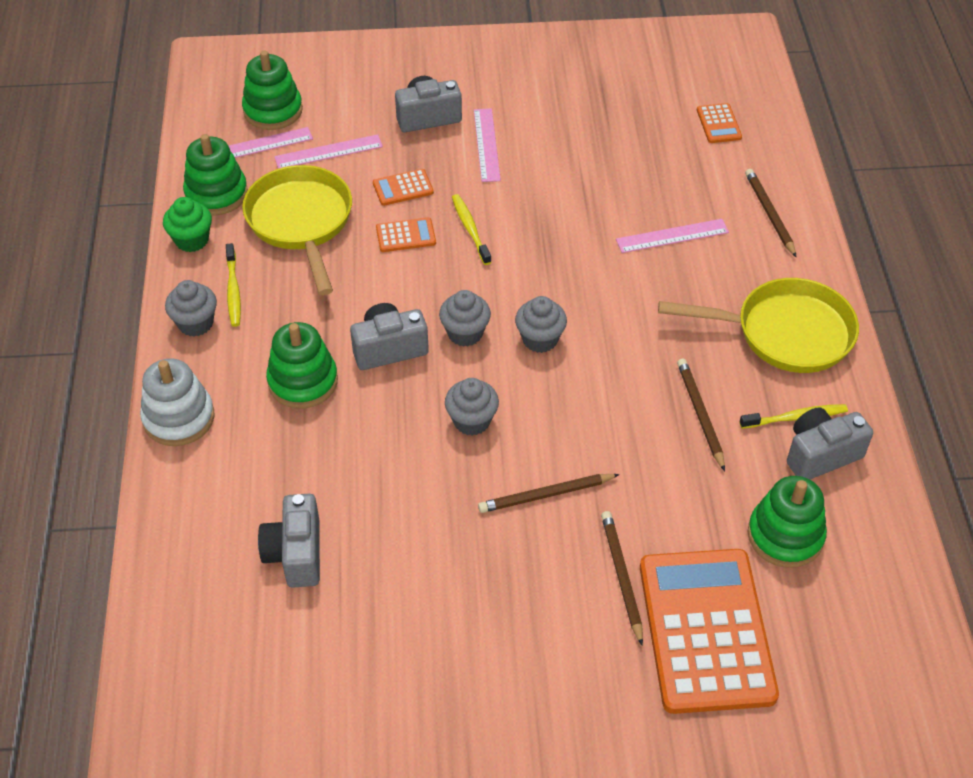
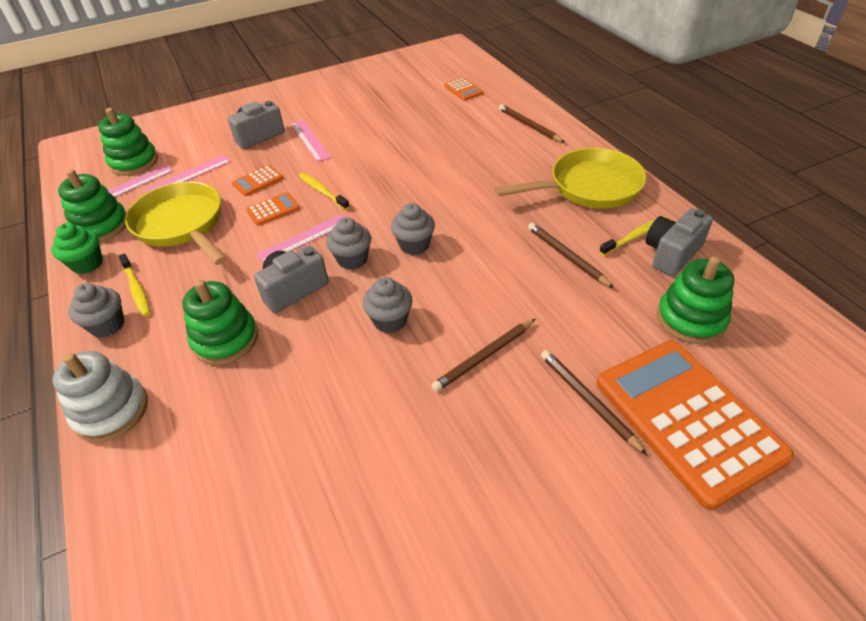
camera: 20 degrees left, 5 degrees down
grey camera [258,494,320,588] -> none
pink ruler [616,219,729,253] -> pink ruler moved to [255,214,344,264]

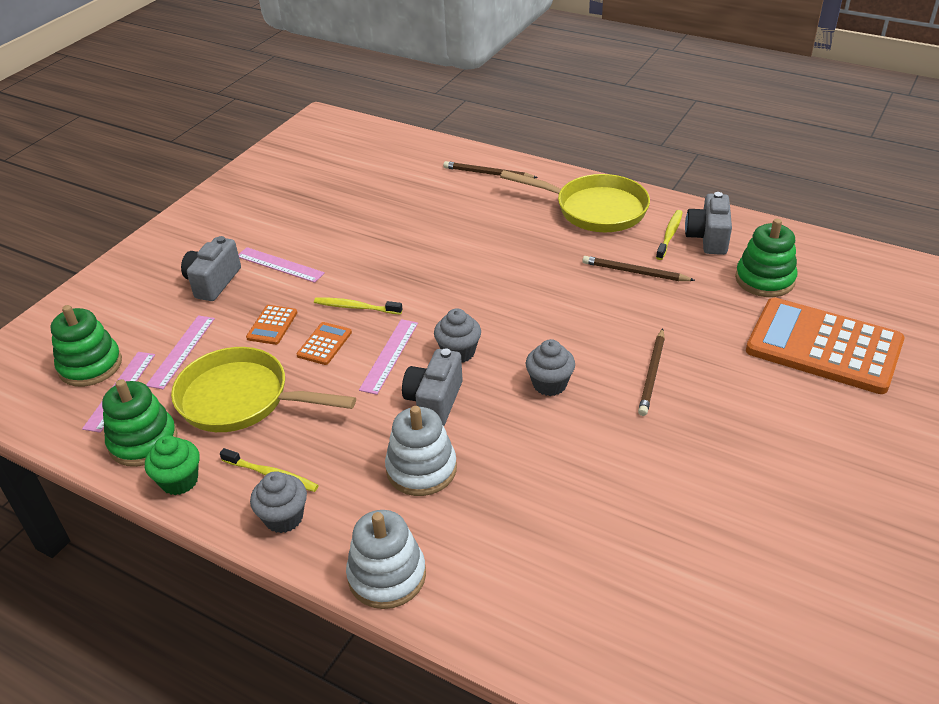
camera: 35 degrees left, 5 degrees down
green stacking toy [182,280,258,365] -> white stacking toy [385,406,457,496]
grey cupcake [391,203,435,255] -> none
orange calculator [445,78,483,101] -> none
yellow pan [494,148,647,209] -> yellow pan turned 75 degrees clockwise [500,170,650,232]
brown pencil [541,350,647,455] -> none

